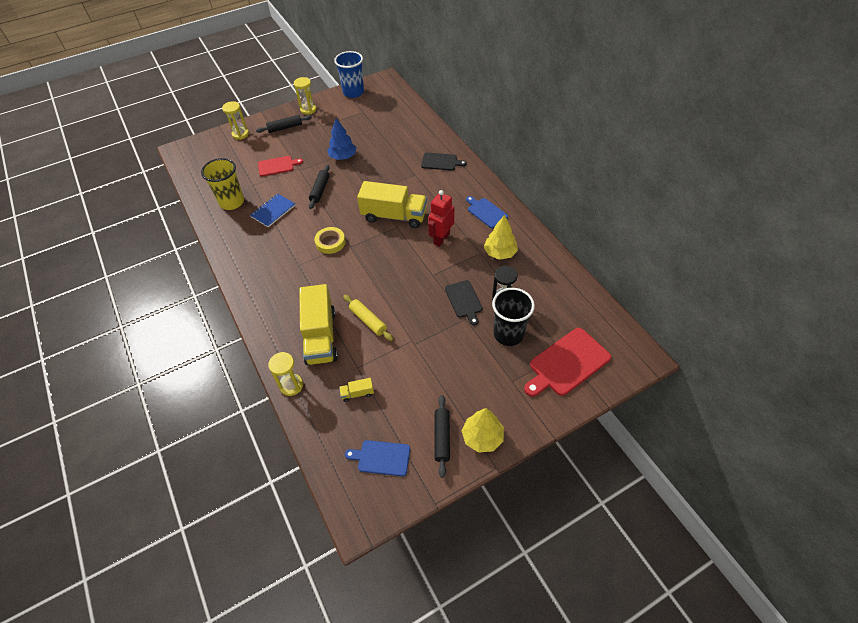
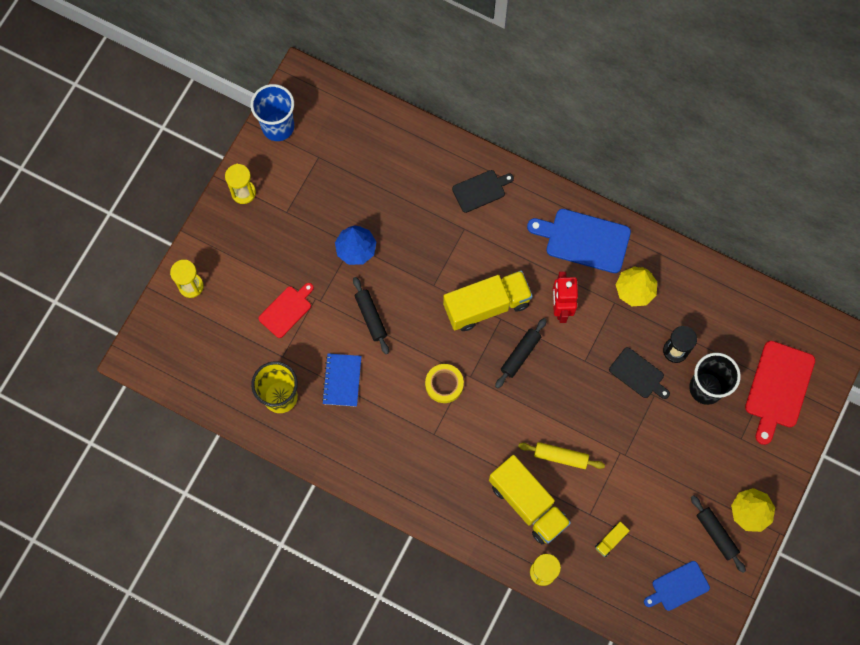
camera: 35 degrees left, 20 degrees up
black rolling pin [256,115,312,133] -> black rolling pin moved to [495,318,547,388]
blue cutting board [466,196,508,228] -> blue cutting board [527,209,631,273], size x1.63

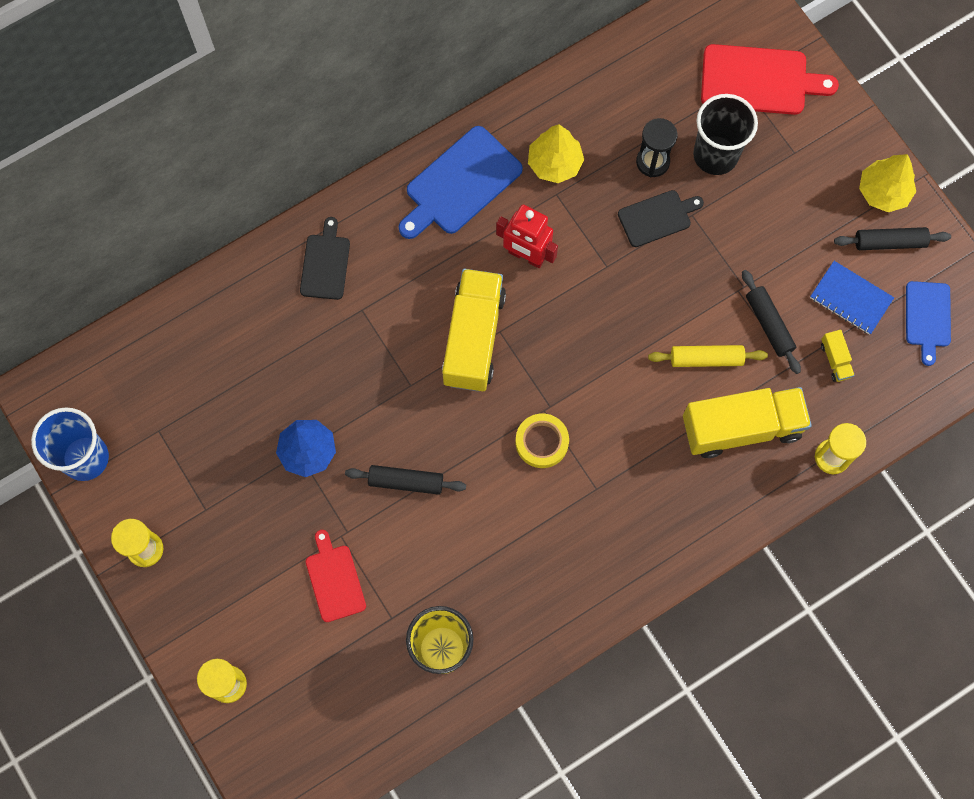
camera: 60 degrees left, 0 degrees up
blue notebook [322,353,362,407] -> blue notebook moved to [810,261,894,335]
black rolling pin [495,318,547,388] -> black rolling pin moved to [742,270,801,374]
yellow rolling pin [518,442,605,469] -> yellow rolling pin turned 45 degrees clockwise [648,345,768,367]
red cutting board [745,341,815,445] -> red cutting board turned 45 degrees counterclockwise [701,44,839,115]

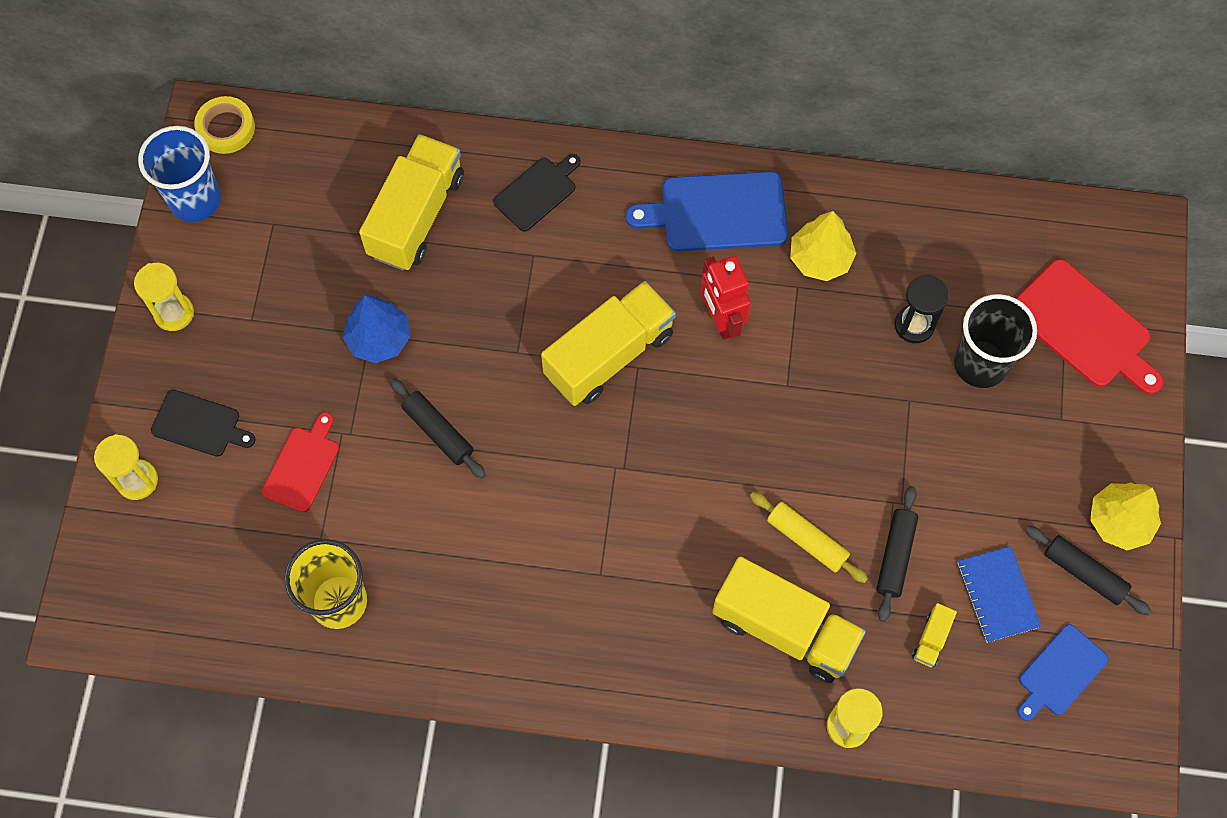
camera: 40 degrees right, 5 degrees down
yellow tape [516,414,569,468] -> yellow tape moved to [194,96,255,154]
black cutting board [618,190,704,247] -> black cutting board moved to [151,390,256,457]
none -> yellow truck [359,134,464,270]

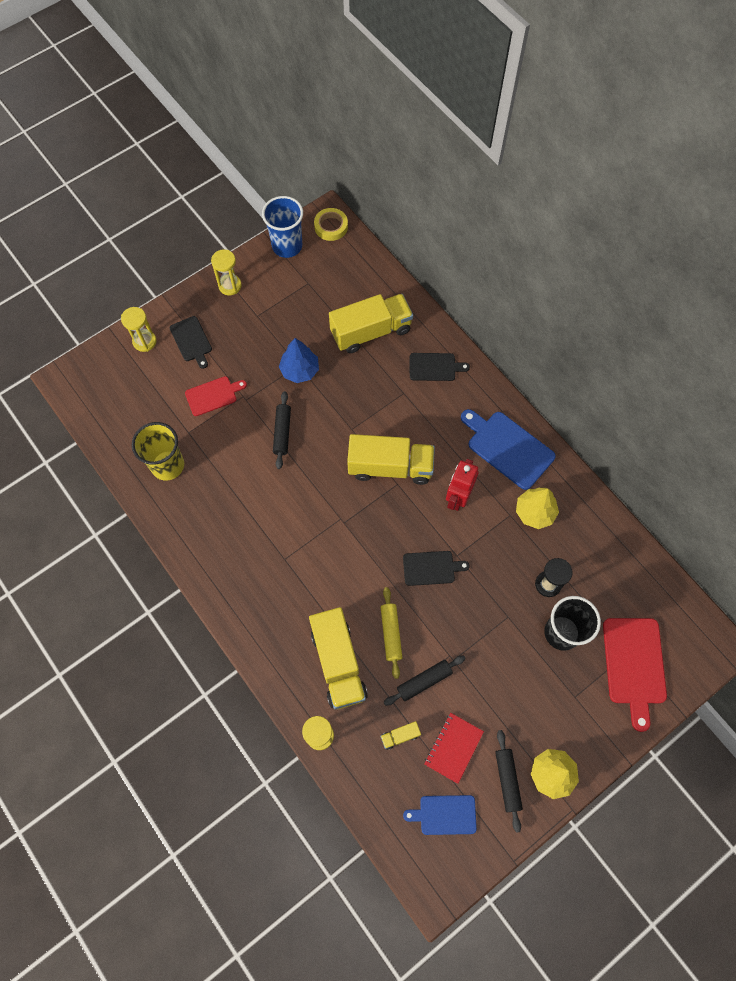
camera: 45 degrees right, 0 degrees up
blue notebook [958,546,1042,643] -> red notebook [424,713,484,784]
none -> black cutting board [403,551,470,586]

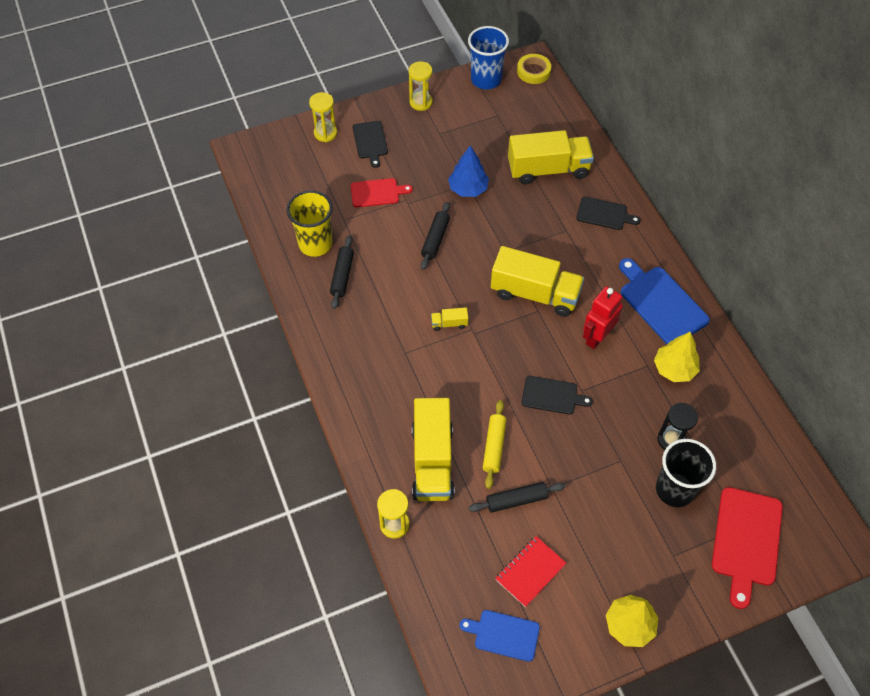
camera: 15 degrees right, 10 degrees down
yellow truck [380,721,421,750] -> yellow truck moved to [431,307,468,331]
black rolling pin [495,730,523,833] -> black rolling pin moved to [330,236,354,309]

